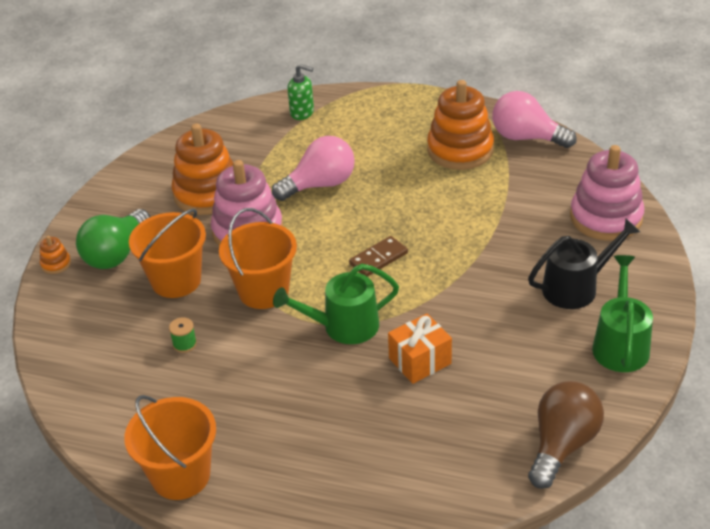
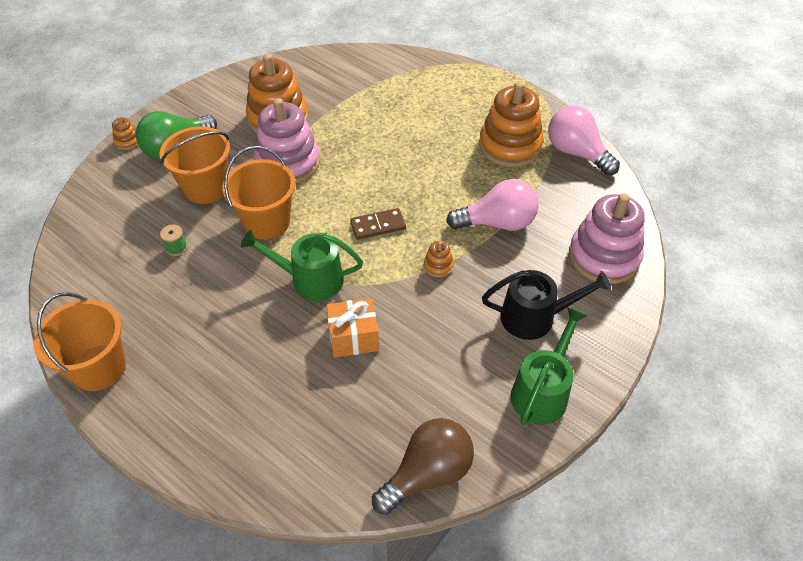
camera: 20 degrees right, 10 degrees up
pink light bulb [272,136,355,201] -> pink light bulb moved to [446,179,539,231]
green soap dispenser [287,64,314,120] -> none
none -> orange stacking toy [424,241,454,277]

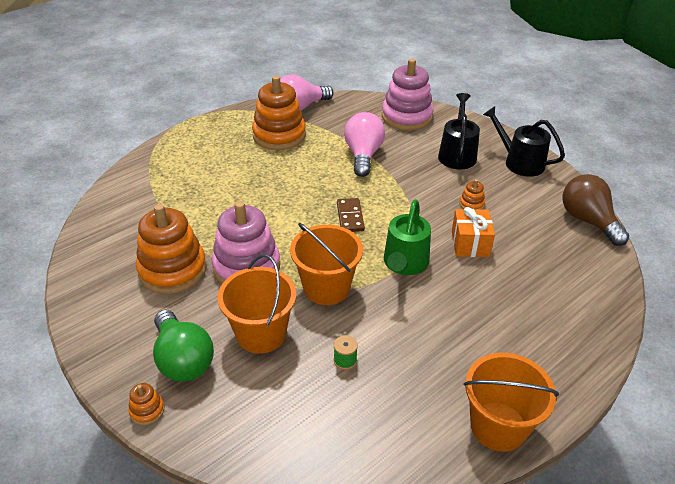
camera: 80 degrees left, 10 degrees down
orange stacking toy [424,241,454,277] -> orange stacking toy moved to [459,179,485,210]
green watering can [510,307,587,425] -> black watering can [483,106,565,177]

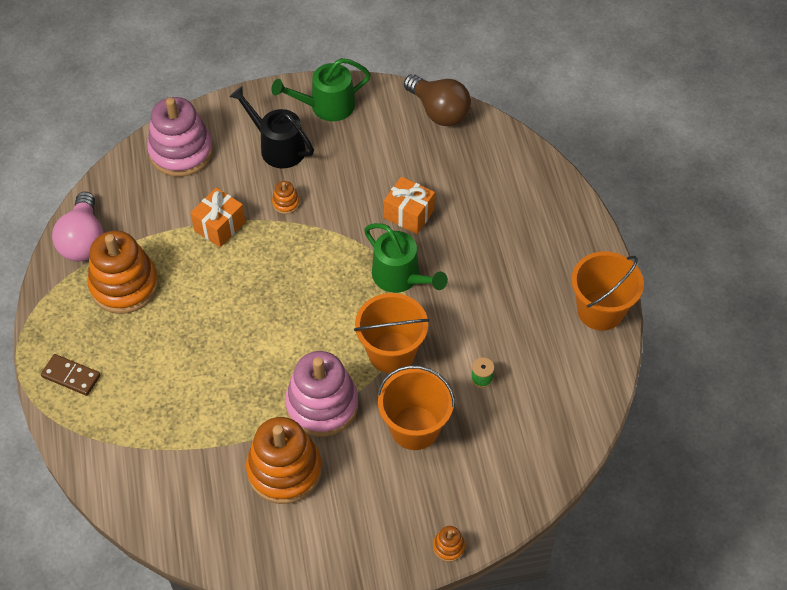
camera: 60 degrees left, 15 degrees up
green light bulb [153,310,214,382] -> none
brown domino [337,198,365,232] -> brown domino moved to [41,354,100,396]
pink light bulb [344,112,385,177] -> orange gift [190,188,246,247]
orange stacking toy [459,179,485,210] -> orange stacking toy moved to [272,181,300,214]
black watering can [483,106,565,177] -> green watering can [271,58,371,121]
brown light bulb [563,174,629,246] -> brown light bulb turned 135 degrees counterclockwise [404,74,471,126]

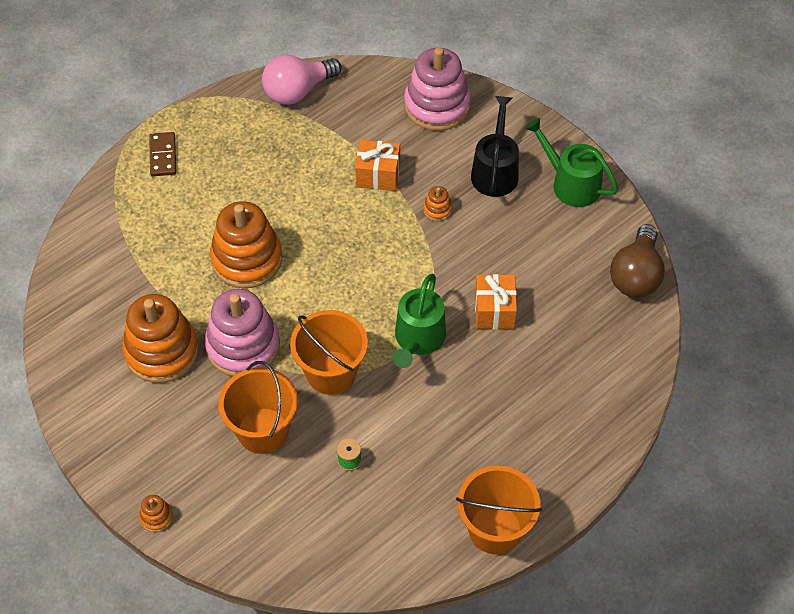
camera: 60 degrees right, 0 degrees up
orange stacking toy [87,231,159,314] -> orange stacking toy moved to [210,201,282,288]

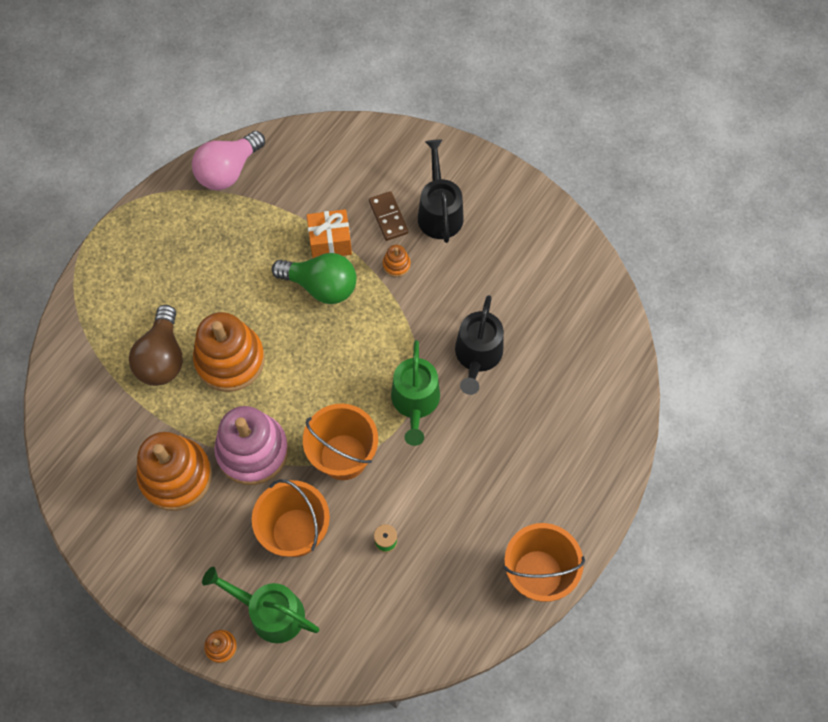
camera: 15 degrees left, 10 degrees up
brown domino [149,132,176,176] -> brown domino moved to [369,191,409,241]
pink stacking toy [404,47,471,131] -> none
orange gift [475,274,517,329] -> black watering can [455,295,504,395]
green watering can [525,118,618,207] -> green watering can moved to [202,567,320,643]
brown light bulb [610,224,665,298] -> brown light bulb moved to [129,305,183,386]
none -> green light bulb [272,253,357,304]

